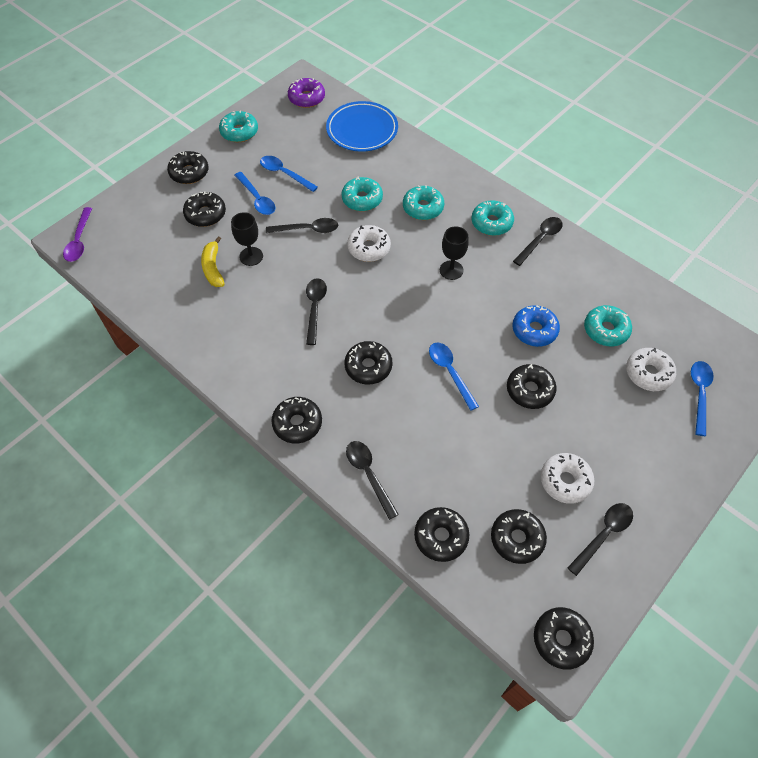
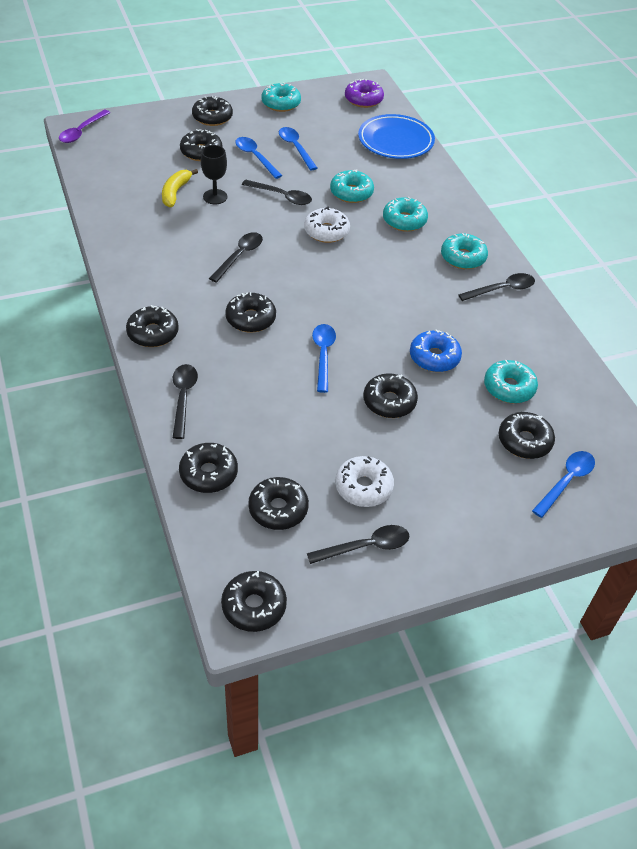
camera: 25 degrees right, 10 degrees down
blue spoon [235,172,275,215] -> blue spoon turned 150 degrees clockwise [235,137,282,179]
black goblet [440,226,469,280] -> none
white donut [626,348,676,391] -> black donut [498,412,555,459]

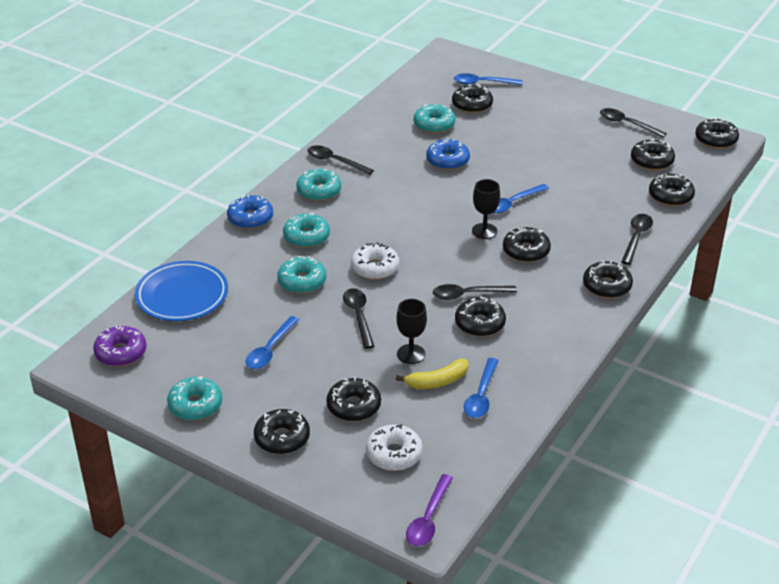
camera: 125 degrees left, 10 degrees down
purple spoon [59,110,110,143] -> purple spoon turned 120 degrees clockwise [406,474,453,546]
black spoon [173,364,198,439] -> black spoon turned 150 degrees clockwise [621,214,653,265]
blue spoon [235,137,282,179] -> blue spoon moved to [464,358,499,418]
white donut [335,456,394,507] -> white donut moved to [366,424,423,471]
black donut [363,373,418,418] -> black donut moved to [455,297,506,337]
none -> blue donut [227,195,273,229]
none -> black goblet [472,179,500,239]

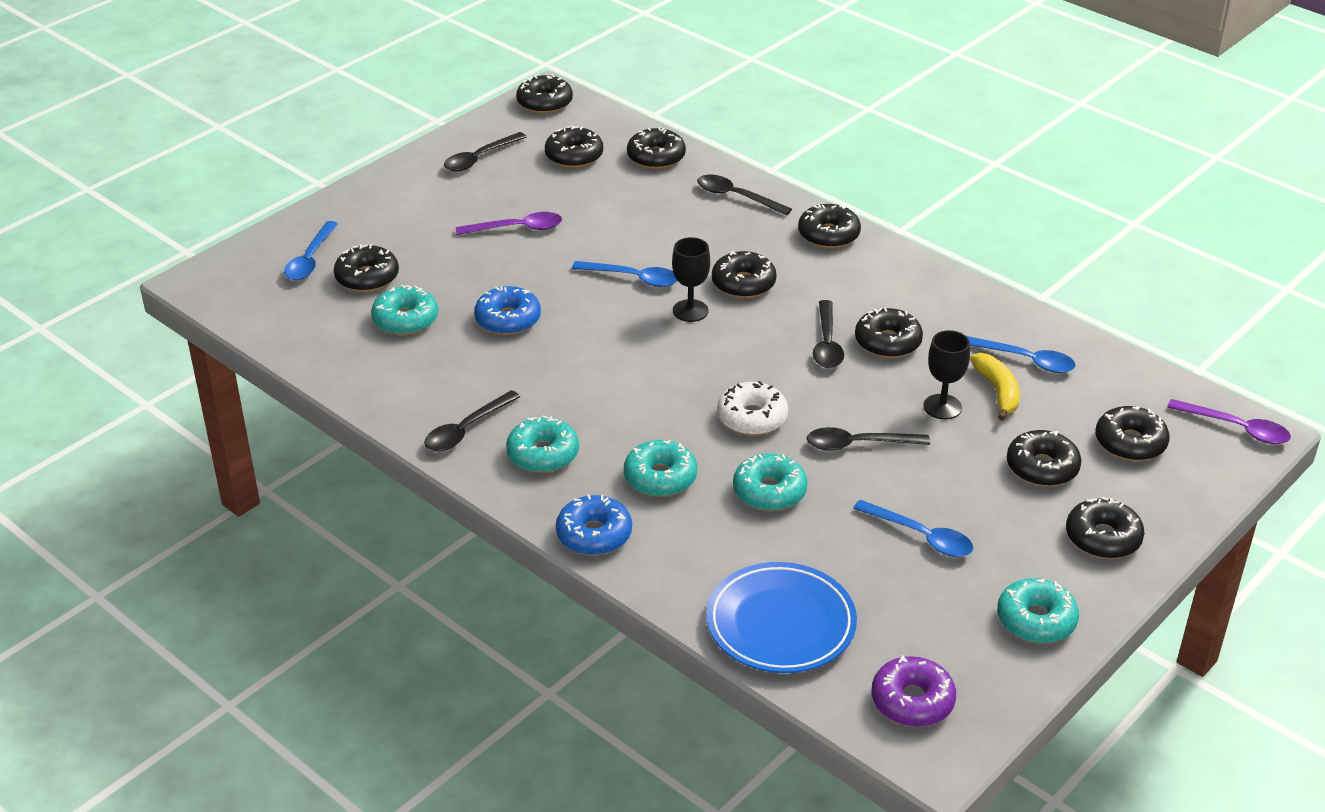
camera: 80 degrees left, 0 degrees up
white donut [366,424,423,471] -> black donut [1095,406,1170,461]
blue spoon [493,184,549,213] -> blue spoon turned 45 degrees counterclockwise [572,261,677,287]
none -> purple spoon [456,212,562,235]

